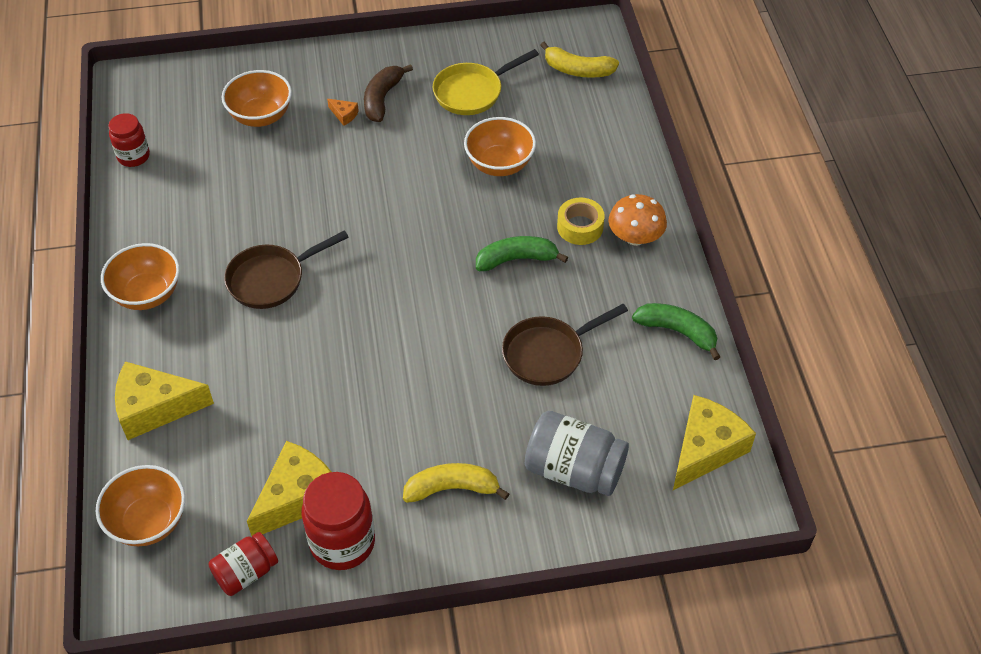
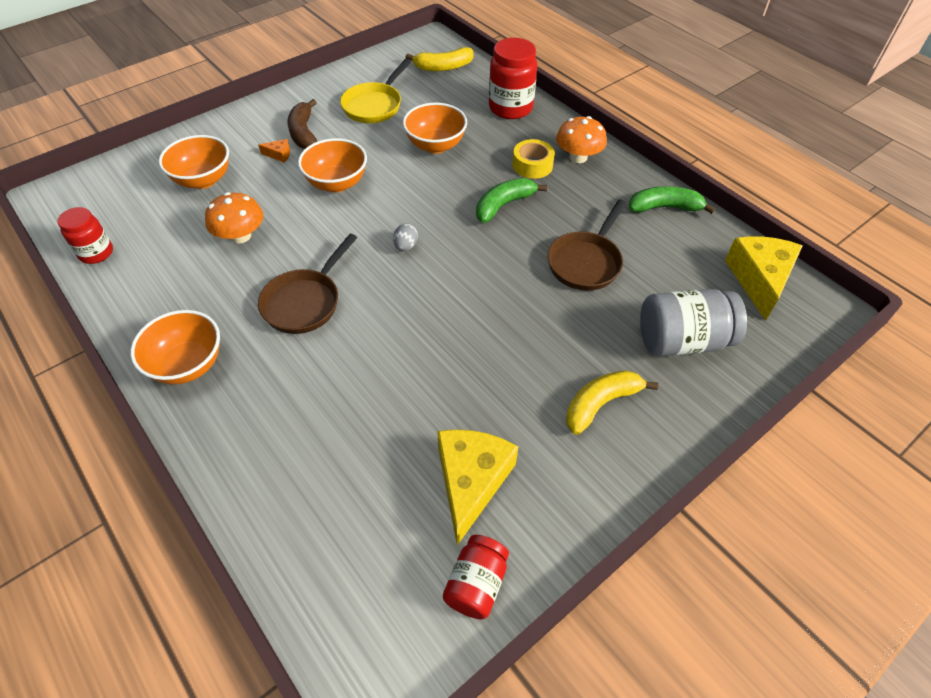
camera: 30 degrees left, 0 degrees up
orange bowl [96,465,185,546] -> orange bowl moved to [298,138,367,192]
yellow cheese [115,361,214,440] -> none
red jar [301,472,375,570] -> red jar moved to [489,38,537,119]
none -> orange mushroom [205,192,263,244]
none -> grey egg [393,223,418,251]

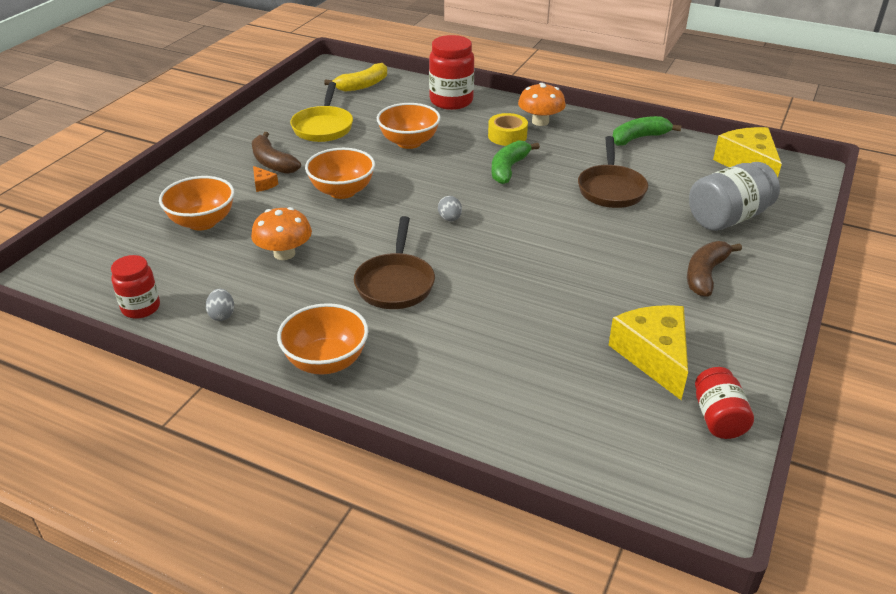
camera: 25 degrees left, 15 degrees down
orange cheese [258,139,290,163] -> orange cheese turned 75 degrees clockwise [253,166,278,192]
yellow banana [566,370,658,435] -> brown banana [687,241,742,297]
none -> grey egg [206,289,234,321]

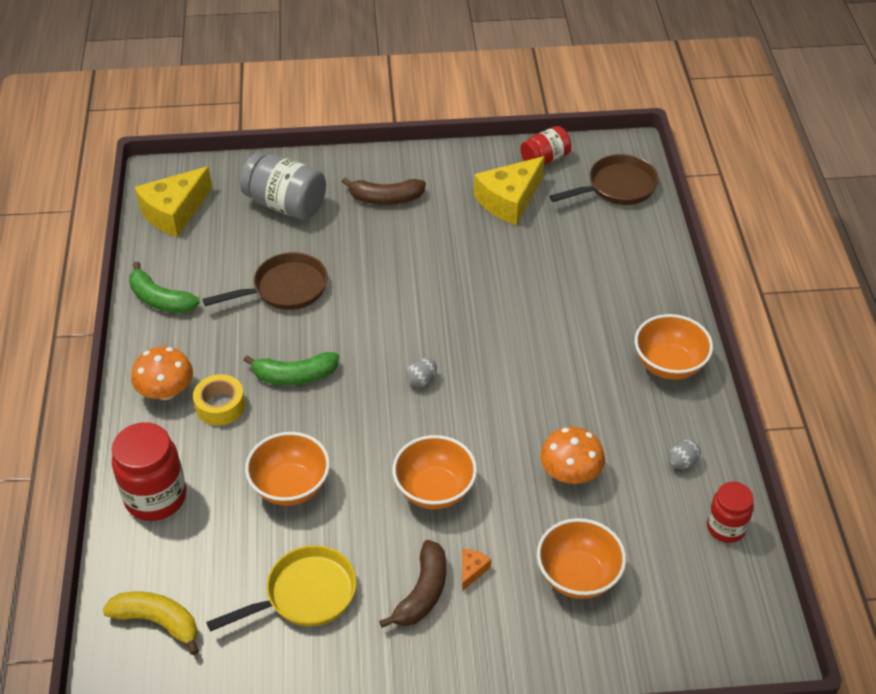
camera: 120 degrees left, 10 degrees up
brown pan [354,216,435,309] -> brown pan moved to [549,154,659,205]

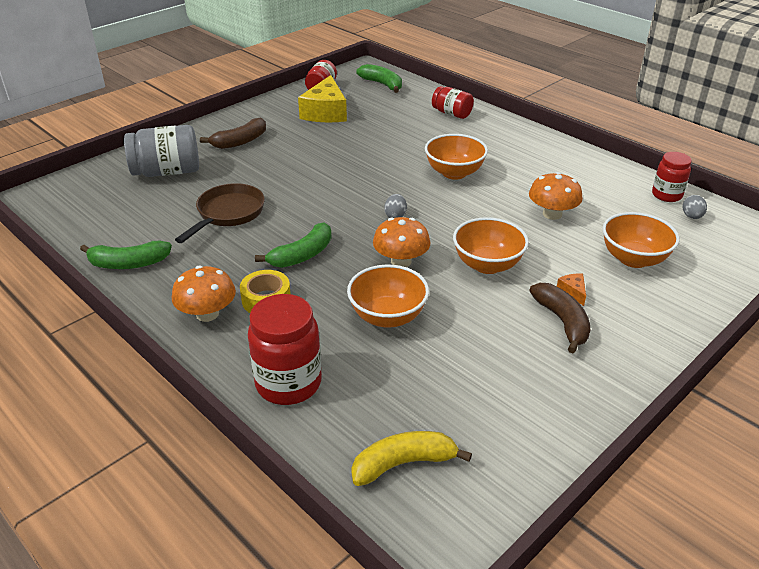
camera: 40 degrees left, 10 degrees down
yellow cheese [135,166,212,237] -> none
yellow pan [206,545,356,632] -> none
brown pan [549,154,659,205] -> green banana [356,64,402,93]
orange bowl [635,314,713,380] -> orange bowl moved to [425,134,488,180]
grey egg [669,440,701,469] -> grey egg moved to [682,195,707,219]
none -> orange mushroom [373,217,430,267]
none -> red jar [432,86,474,119]

